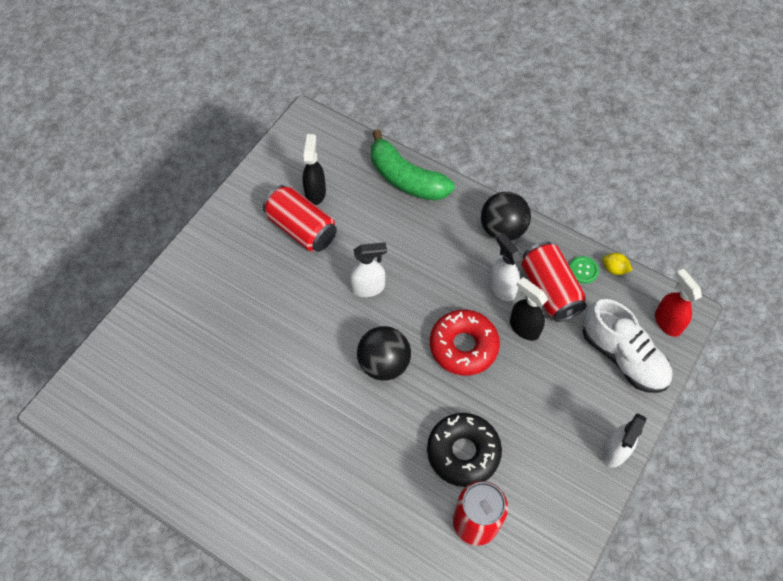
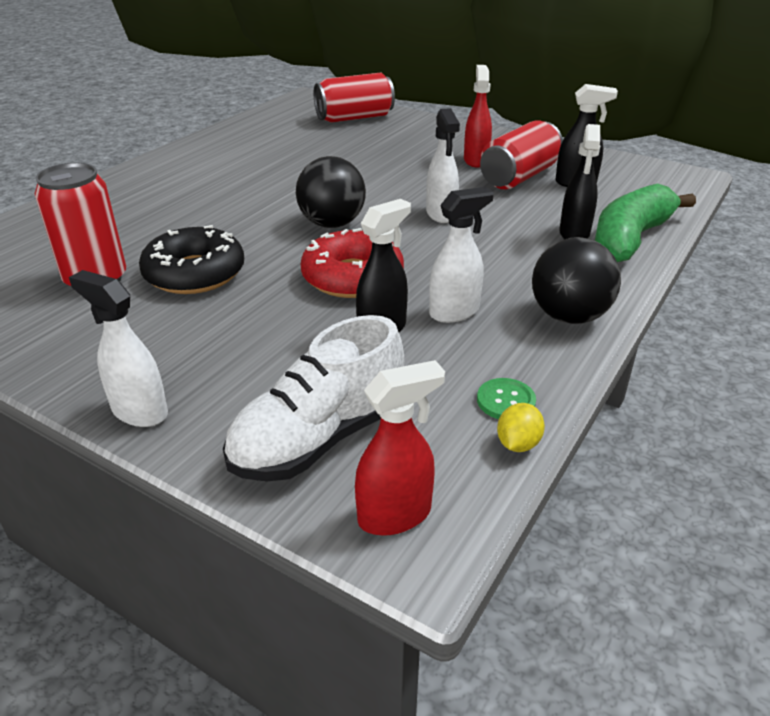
camera: 90 degrees right, 25 degrees down
red can [521,242,587,322] -> red can moved to [314,73,395,123]
none -> red spray bottle [464,65,492,168]
none -> black spray bottle [559,124,600,239]

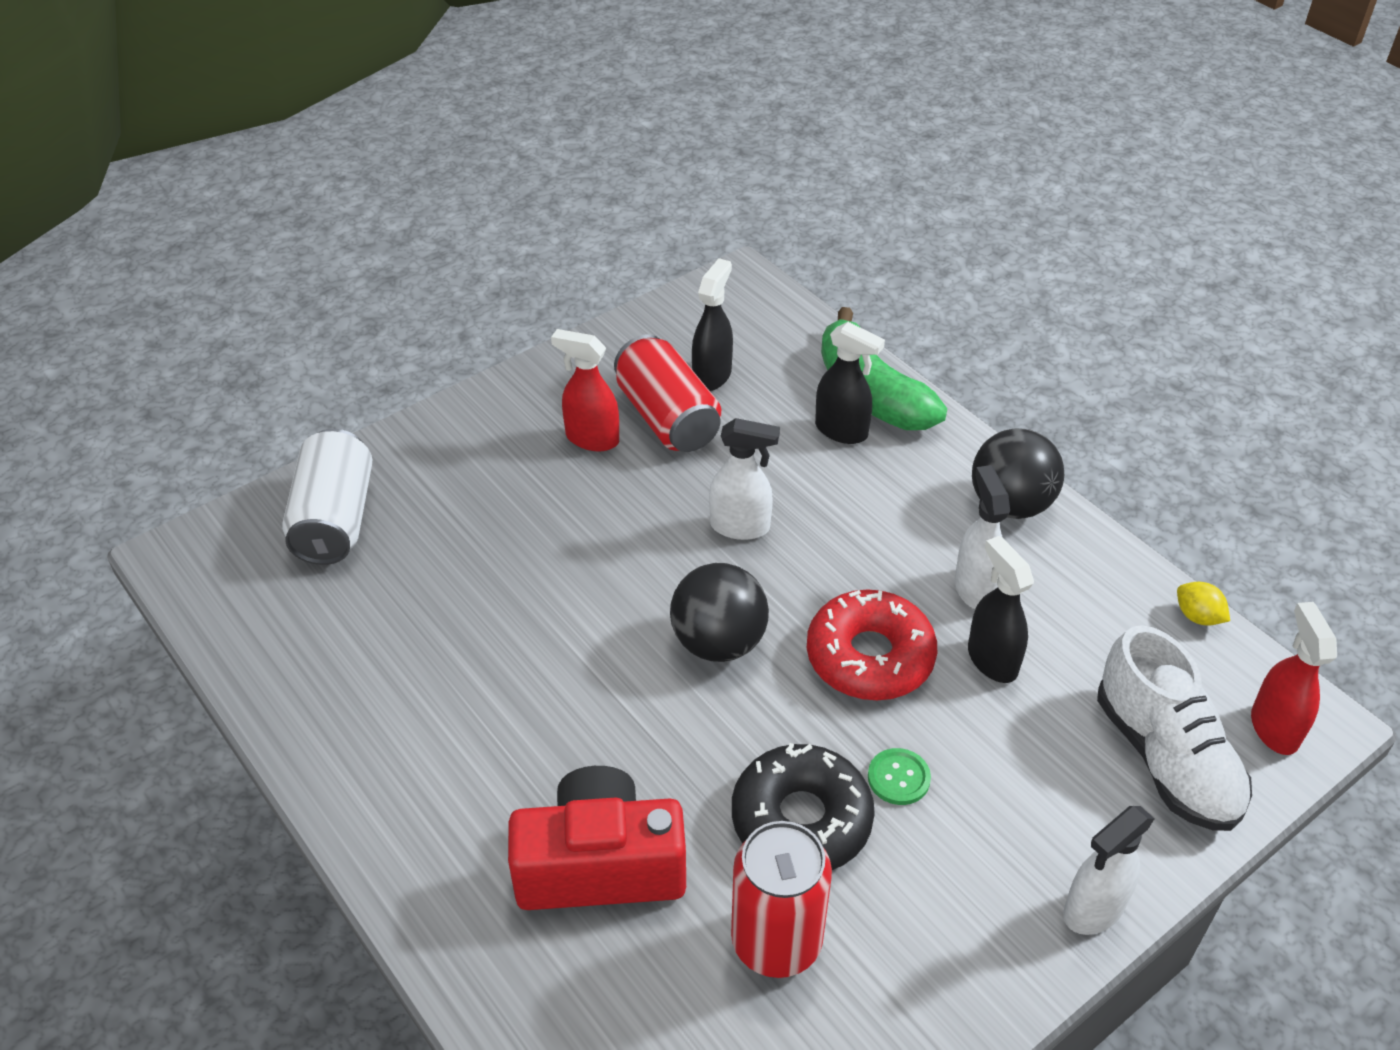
camera: 70 degrees left, 10 degrees up
red can [314,73,395,123] -> white can [282,429,372,565]
green button [477,378,536,419] -> green button moved to [868,748,931,805]
none -> red camera [508,766,686,910]

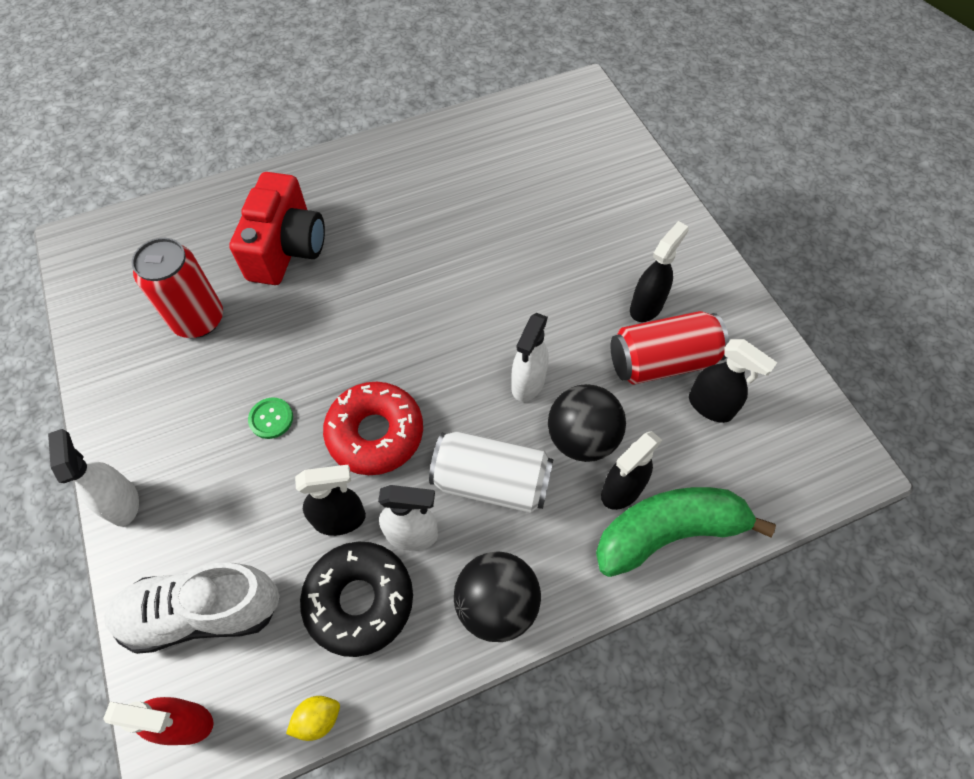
camera: 105 degrees right, 15 degrees up
white can [282,429,372,565] -> white can moved to [429,431,554,513]
red spray bottle [551,329,619,451] -> black spray bottle [630,221,689,322]
black ball [670,563,769,662] -> black ball moved to [548,384,626,462]
black donut [732,743,875,870] -> black donut moved to [300,541,413,657]

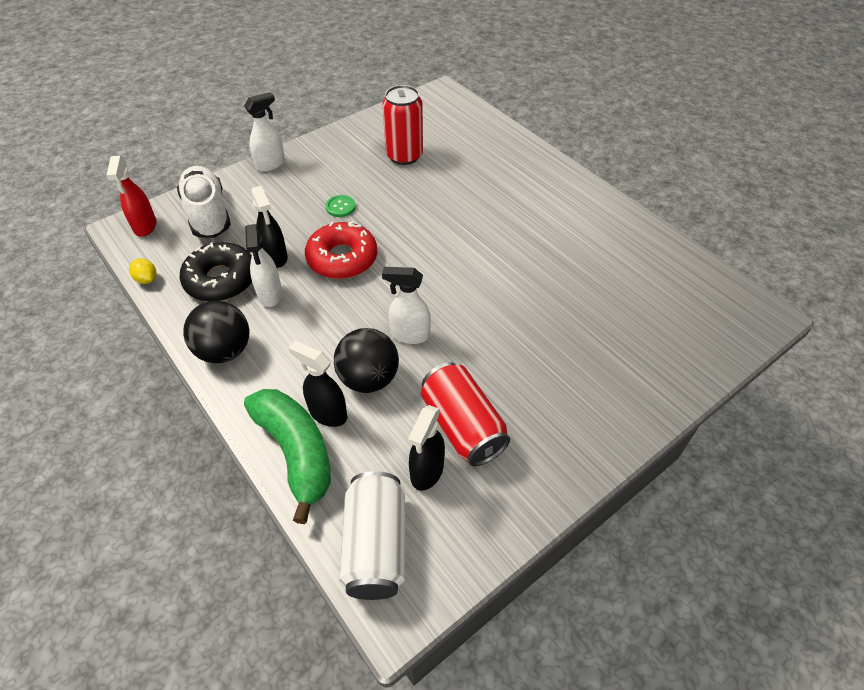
camera: 75 degrees right, 10 degrees down
red camera [229,172,325,285] -> none
white can [429,431,554,513] -> white can moved to [339,471,405,600]
black spray bottle [630,221,689,322] -> none

